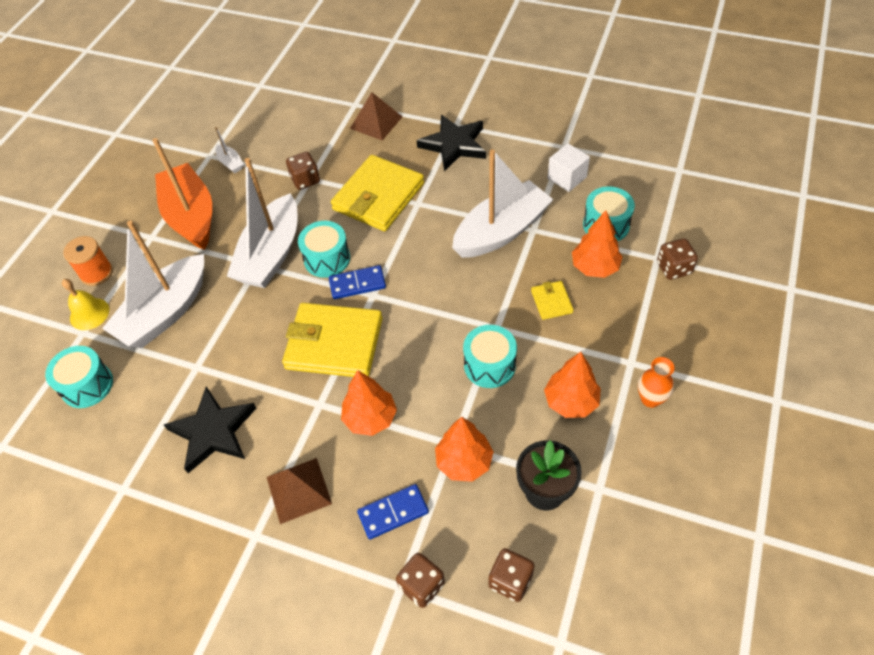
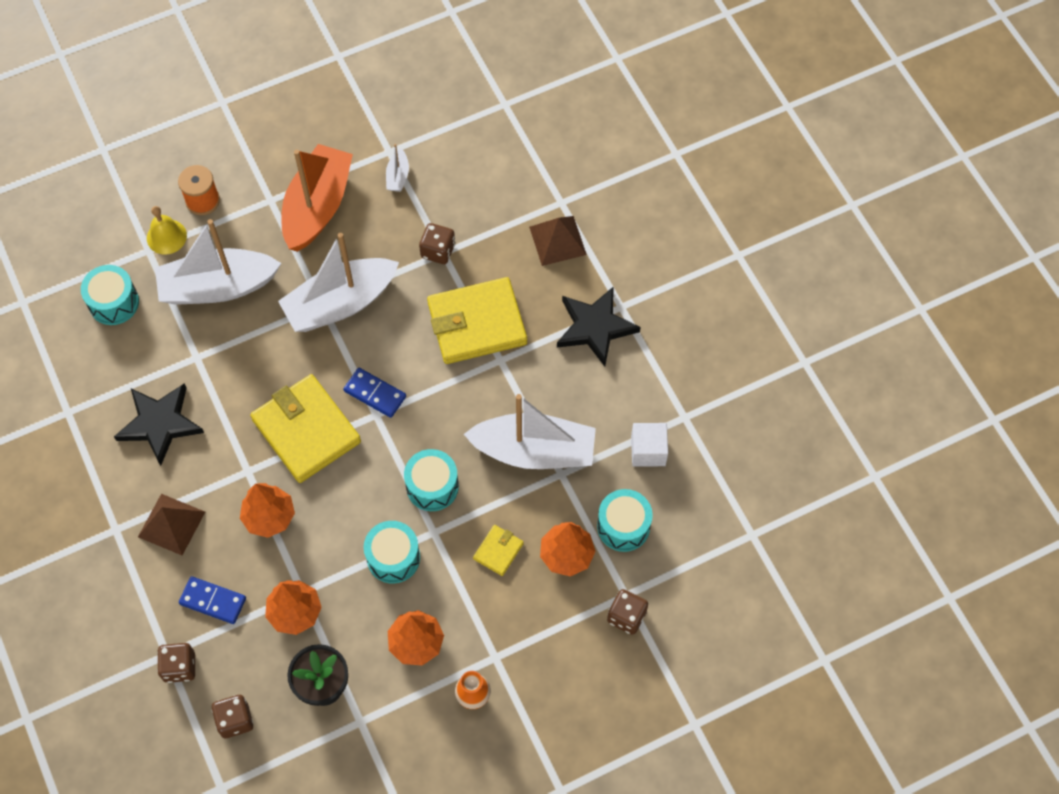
camera: 40 degrees right, 10 degrees up
turquoise drum [298,221,350,278] -> turquoise drum moved to [404,449,459,511]

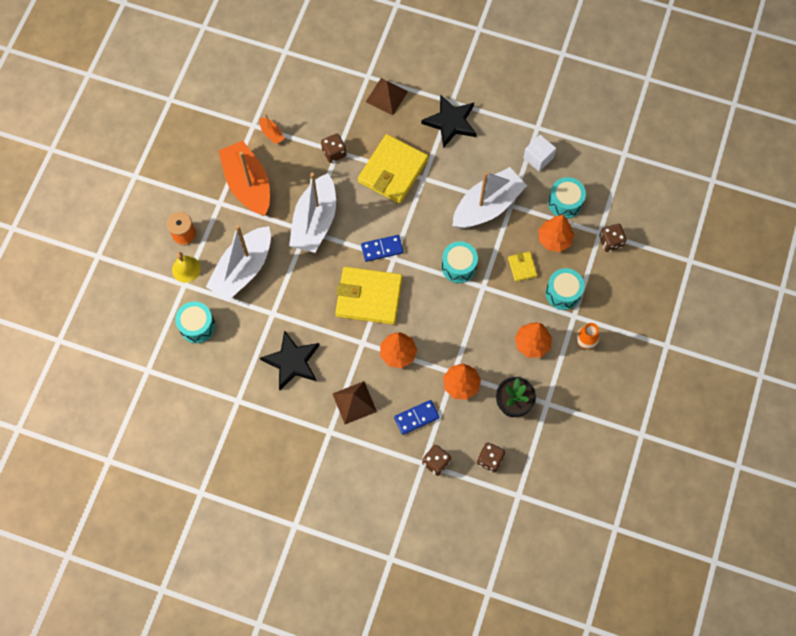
camera: 45 degrees left, 5 degrees up
turquoise drum [364,521,420,584] -> turquoise drum moved to [546,268,584,310]
white boat [386,144,409,192] -> orange boat [260,114,285,144]

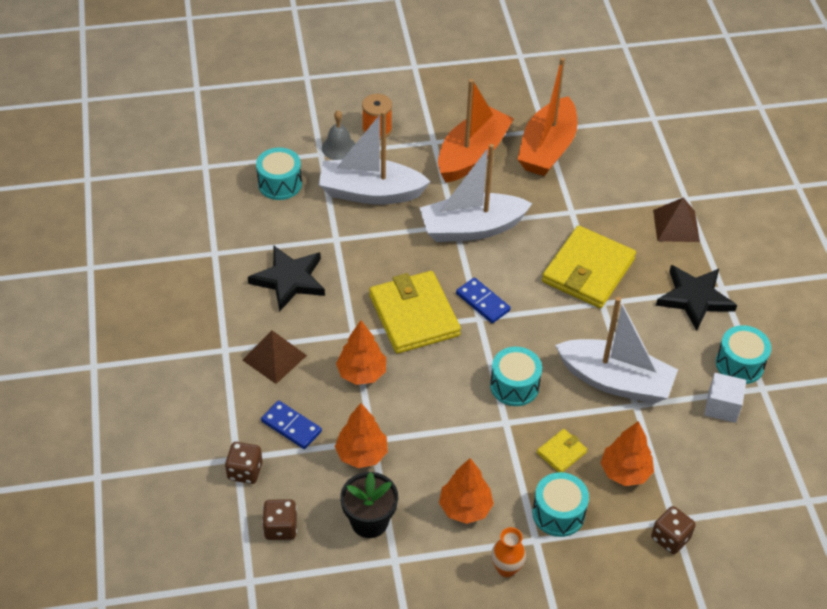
camera: 60 degrees right, 20 degrees down
yellow bell [172,252,201,283] -> grey bell [322,110,355,160]
orange boat [260,114,285,144] -> orange boat [517,57,577,176], size x2.45
brown dice [321,134,347,163] -> none
yellow wallet [358,134,428,204] -> yellow wallet turned 60 degrees counterclockwise [542,226,636,308]
turquoise drum [548,177,586,219] -> turquoise drum moved to [716,325,771,384]

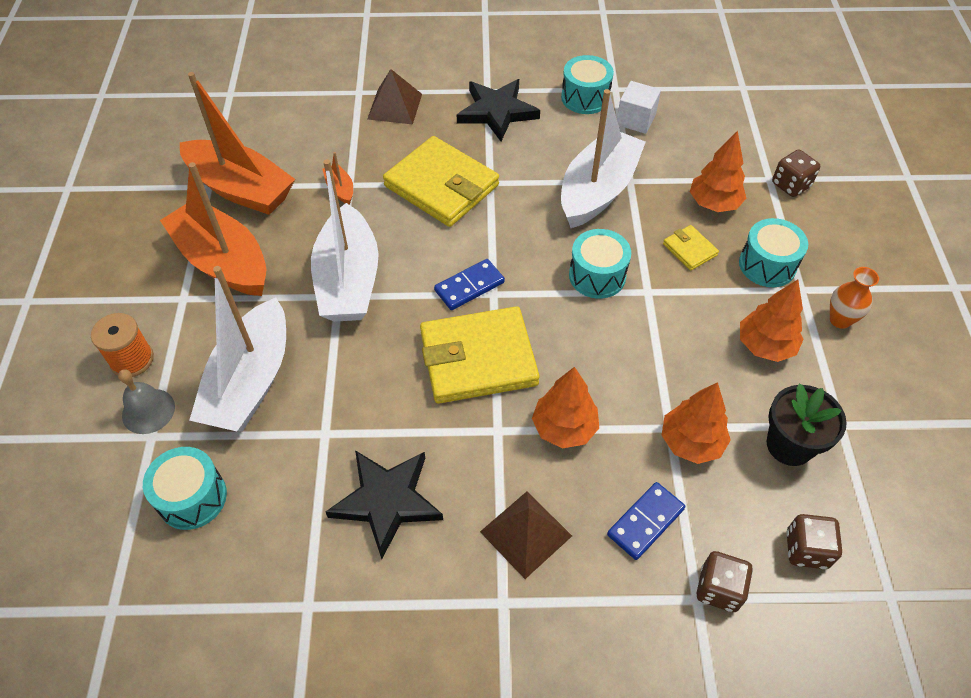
camera: 80 degrees left, 5 degrees up
none -> orange boat [322,152,353,205]

